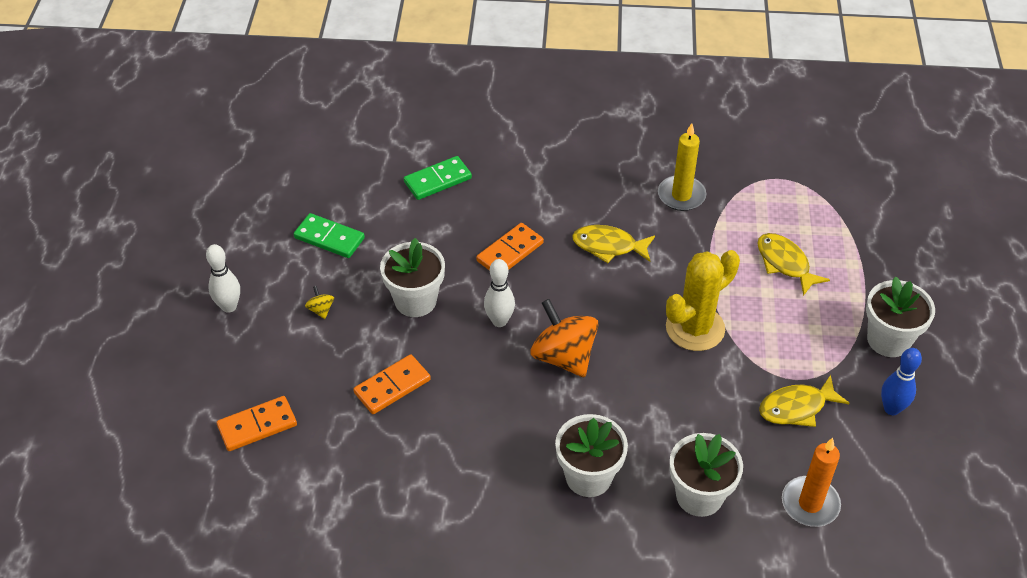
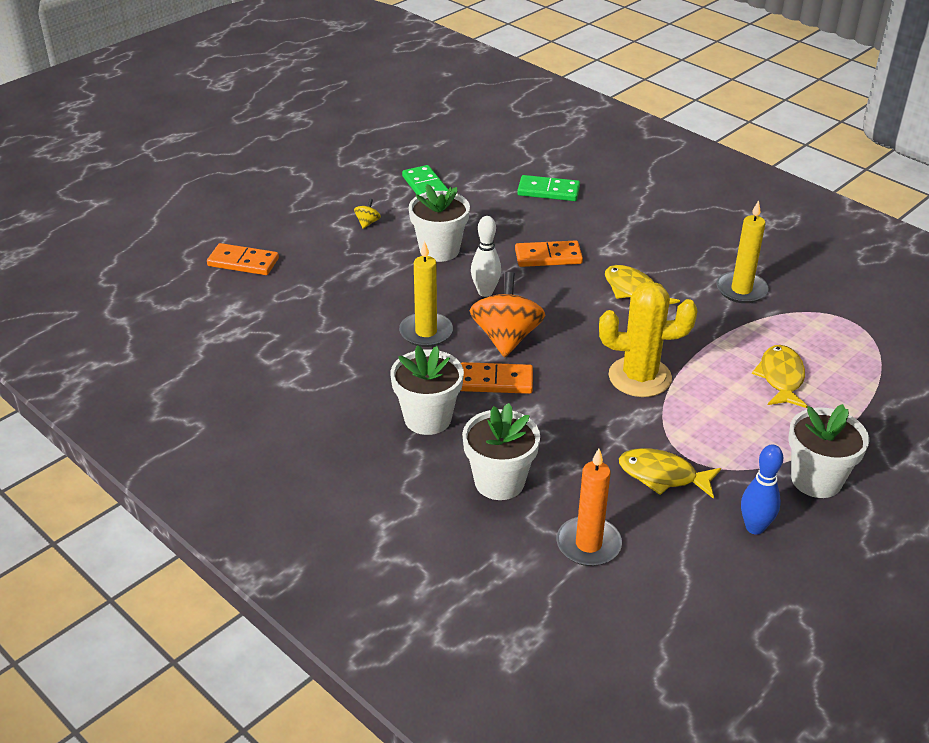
camera: 40 degrees right, 10 degrees down
white bowling pin [206,244,240,313] -> none
orange domino [353,354,431,414] -> orange domino moved to [461,362,533,394]
none -> yellow candle [399,241,453,347]

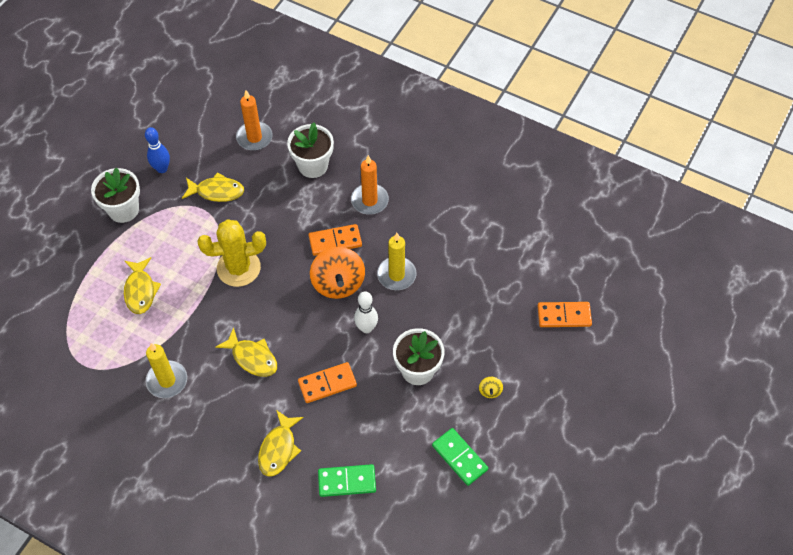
camera: 165 degrees right, 20 degrees up
white flower pot [391,345,464,435] -> orange candle [351,155,389,215]
none -> yellow fish [258,410,304,476]

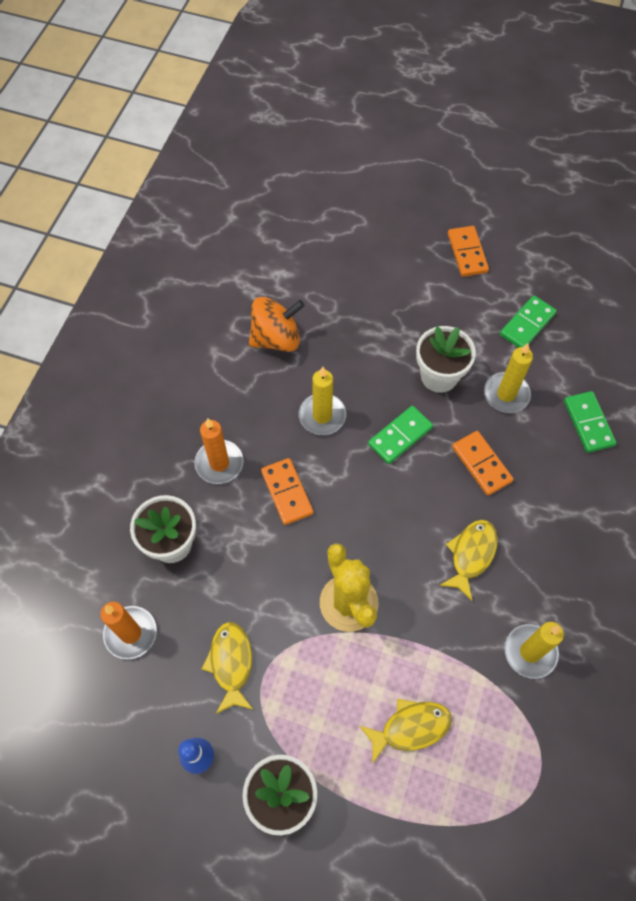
camera: 100 degrees left, 5 degrees up
yellow fish [258,410,304,476] -> none
orange spinning top [310,247,365,299] -> orange spinning top moved to [249,297,304,352]
white bowling pin [354,291,378,333] -> green domino [368,406,433,464]
yellow spinning top [479,377,503,398] -> none
orange domino [538,302,592,327] -> orange domino moved to [448,226,489,277]
none -> yellow candle [484,343,533,413]

